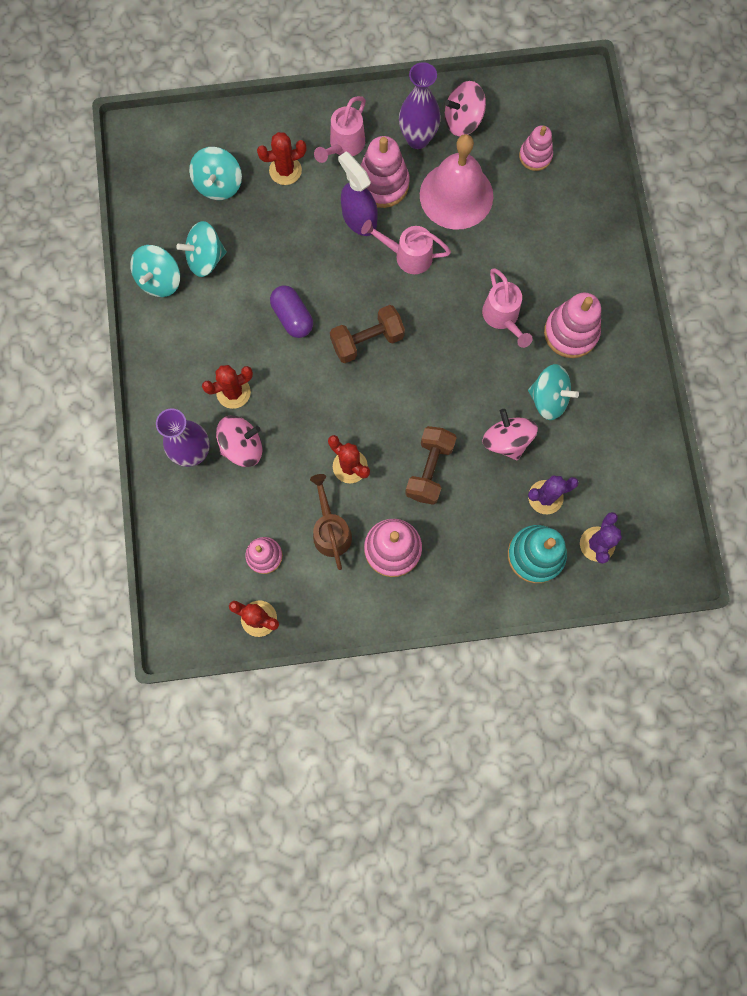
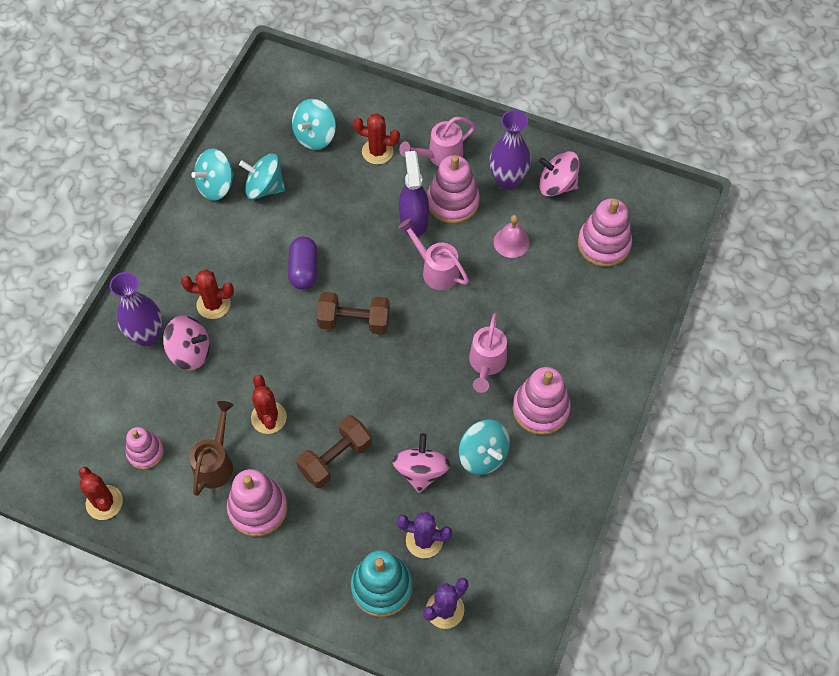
camera: 30 degrees right, 15 degrees down
pink bell [420,134,493,230] -> pink bell [494,215,530,258], size x0.49
pink stacking toy [519,125,553,171] -> pink stacking toy [578,198,632,267], size x1.58

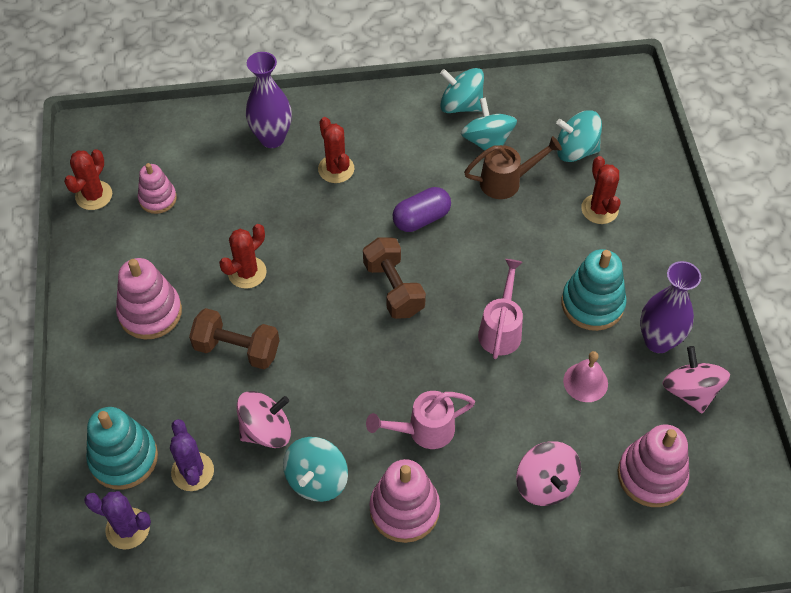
camera: 60 degrees right, 5 degrees down
pink spinning top [163,315,210,370] -> pink spinning top moved to [516,441,581,506]
brown watering can [189,401,233,496] -> brown watering can moved to [464,136,562,199]
pink watering can [399,117,476,166] -> none
purple spray bottle [399,151,429,237] -> none
pink stacking toy [427,155,480,224] -> turquoise stacking toy [562,249,627,331]

